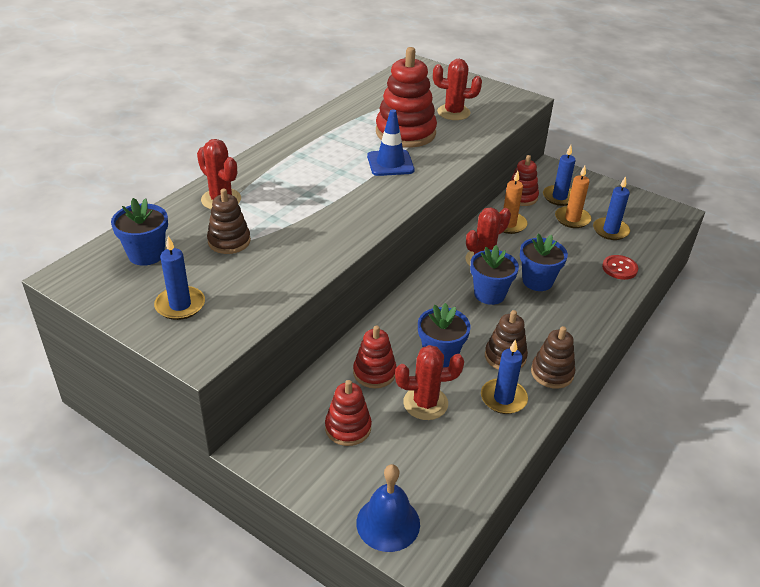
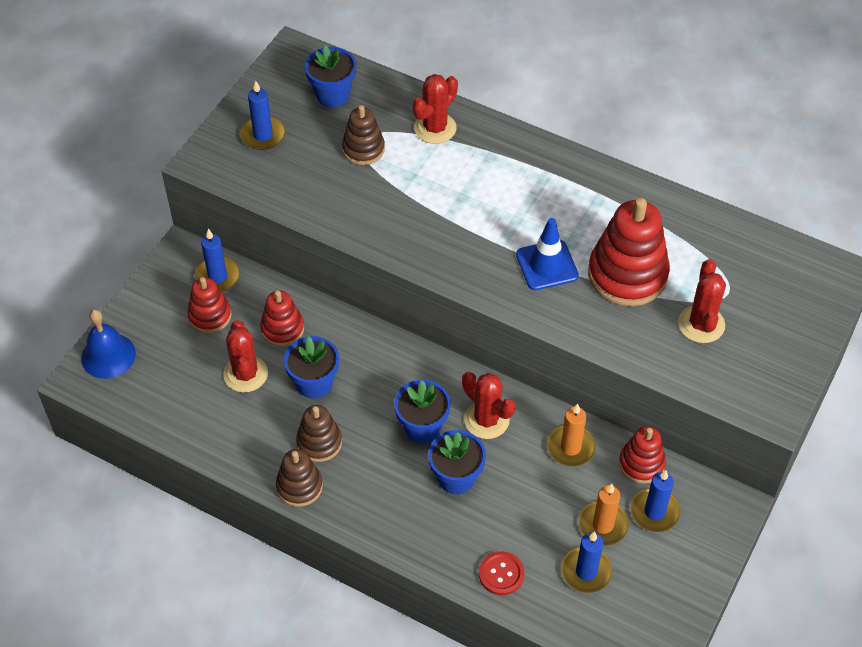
camera: 85 degrees right, 15 degrees up
blue candle [481,339,528,414] -> blue candle moved to [195,229,240,292]

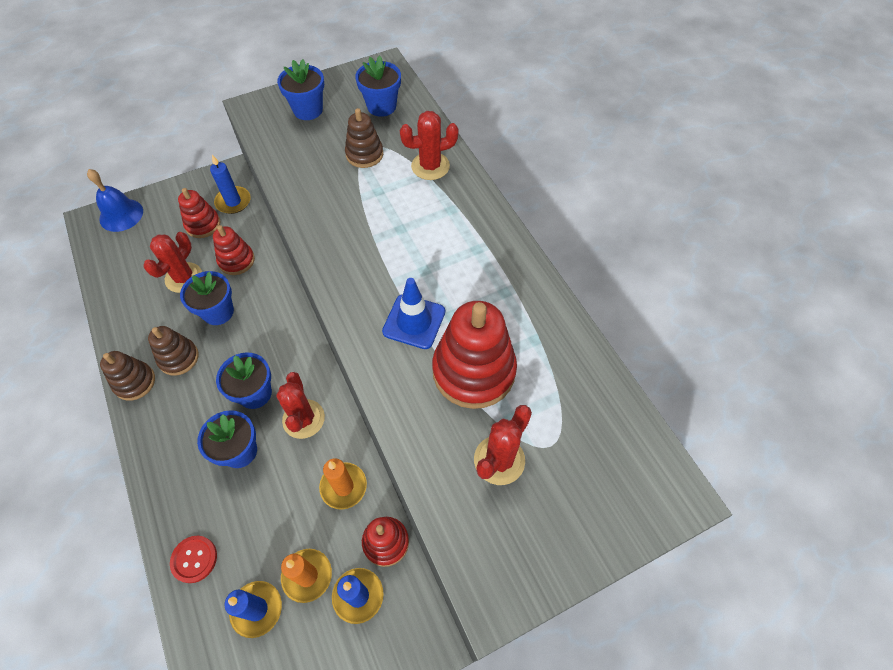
camera: 35 degrees right, 5 degrees up
blue candle [240,81,285,150] -> blue flower pot [277,59,324,120]

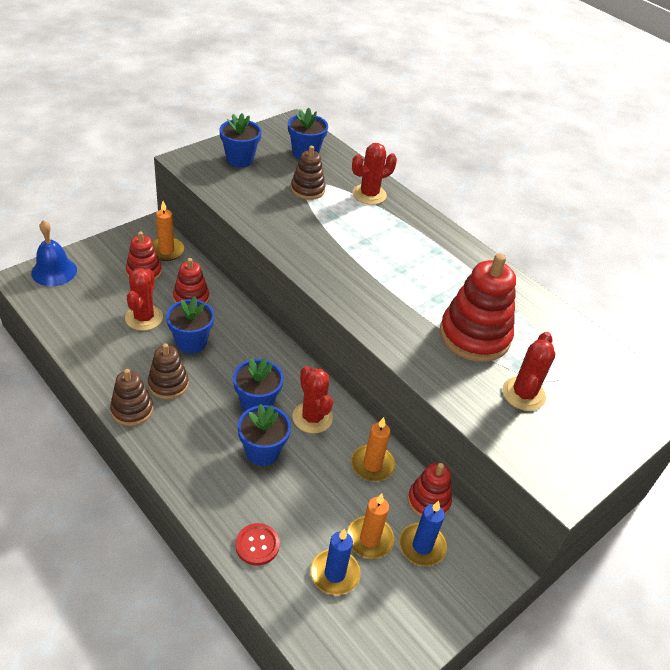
camera: 20 degrees left, 15 degrees down
blue candle [210,155,251,214] -> orange candle [152,201,185,261]
blue traffic cone [382,278,445,349] -> none

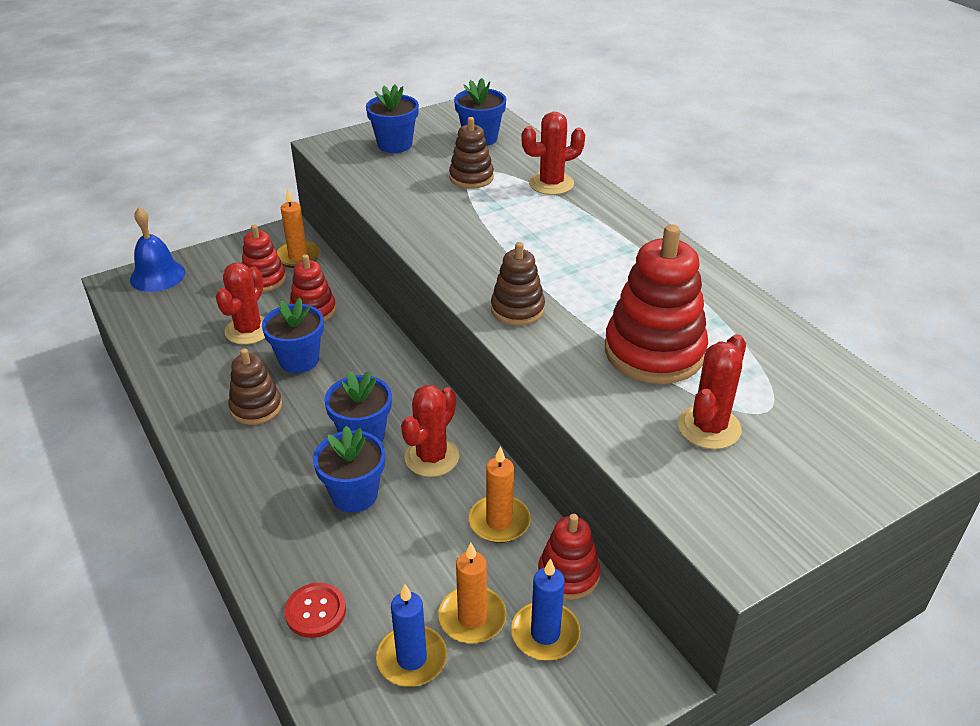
camera: 15 degrees right, 5 degrees down
brown stacking toy [110,369,153,426] -> brown stacking toy moved to [491,242,545,326]
red cactus [292,366,333,433] -> red cactus turned 45 degrees clockwise [401,385,459,477]

